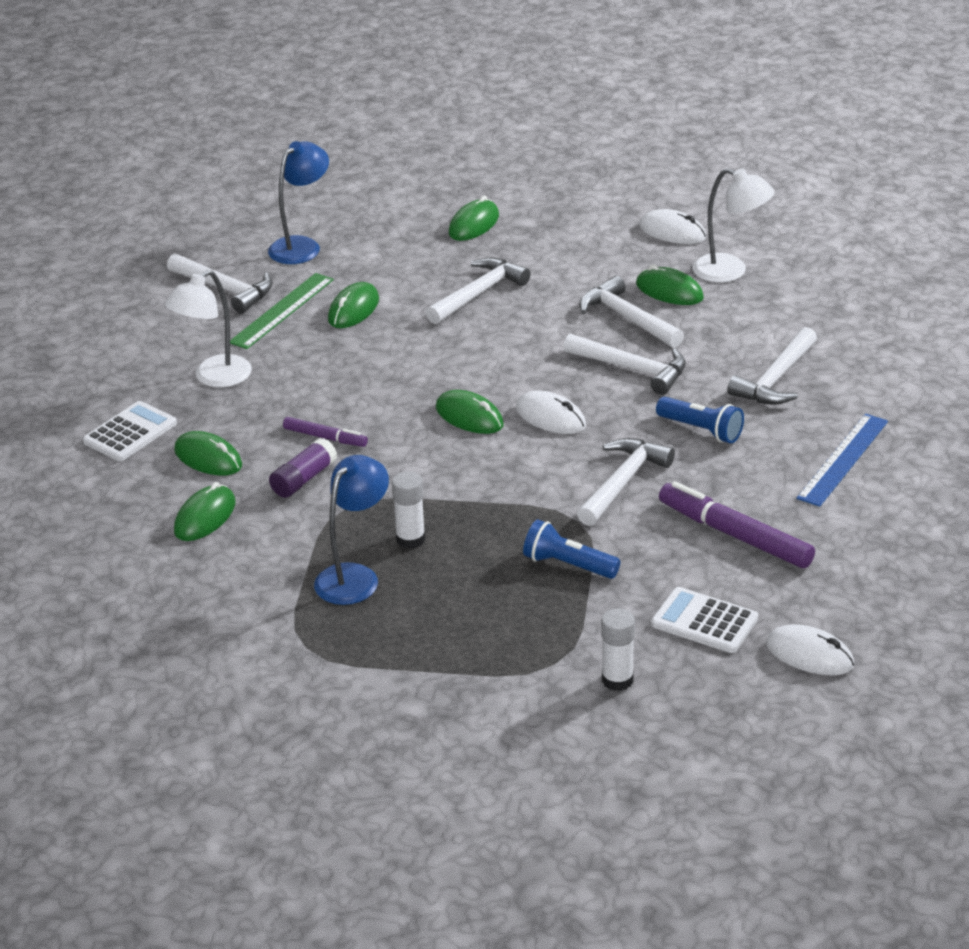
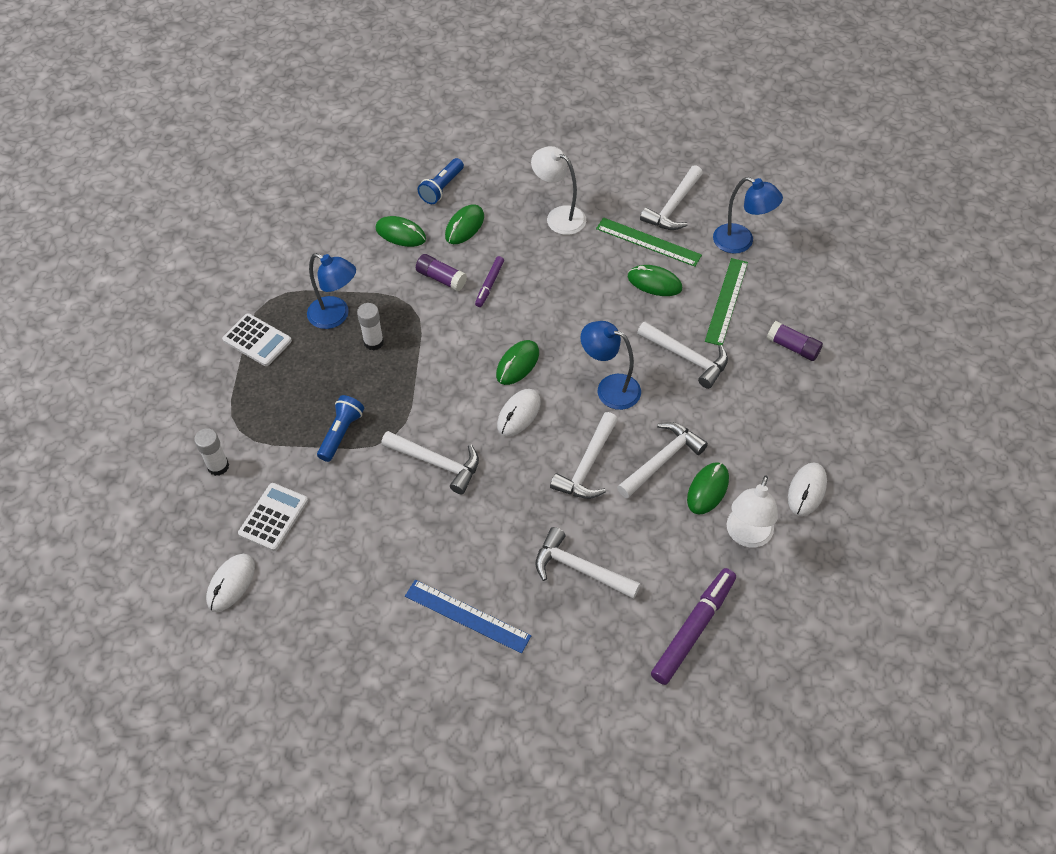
camera: 85 degrees right, 20 degrees up
white calculator [83,401,177,461] -> white calculator moved to [222,313,292,366]
green mouse [449,196,499,241] -> purple glue stick [767,321,823,361]
blue flashlight [656,397,744,443] -> blue flashlight moved to [418,158,464,204]
purple marker [659,481,815,568] -> purple marker moved to [651,568,736,685]
none -> blue lamp [580,321,641,410]
none -> green ruler [705,258,748,345]

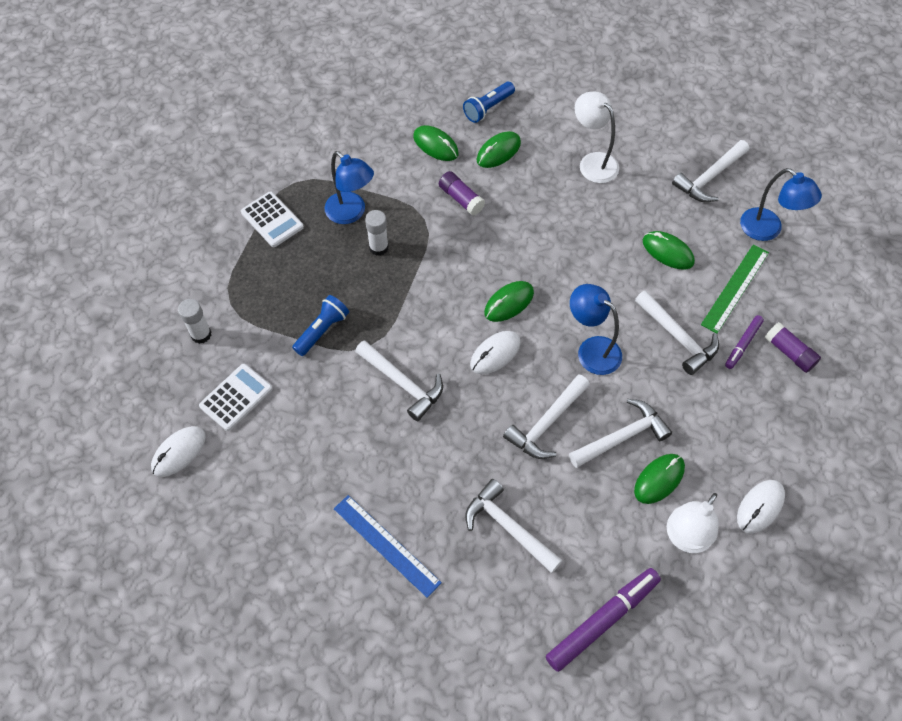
camera: 15 degrees right, 5 degrees up
purple marker [475,256,504,307] -> purple marker moved to [725,315,764,369]
green ruler [596,218,702,267] -> none

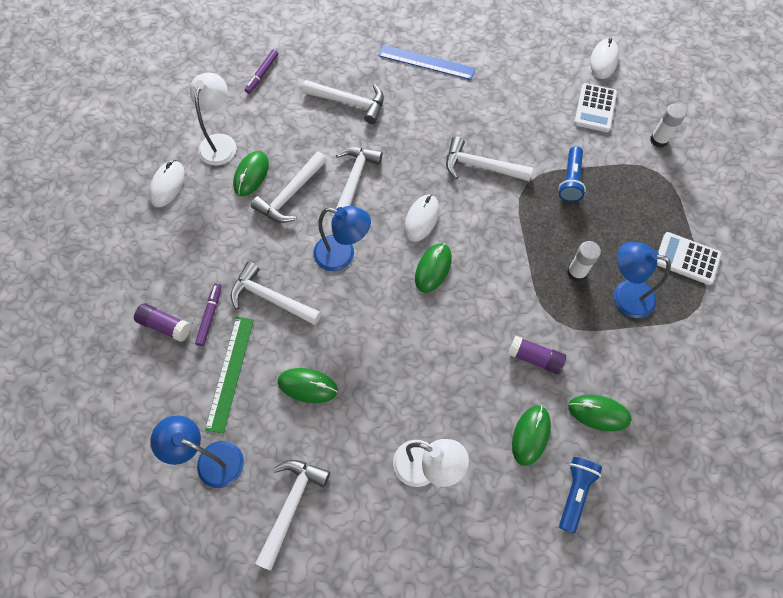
camera: 155 degrees right, 5 degrees up
purple marker [546,568,661,672] -> purple marker [245,49,278,94], size x0.55

